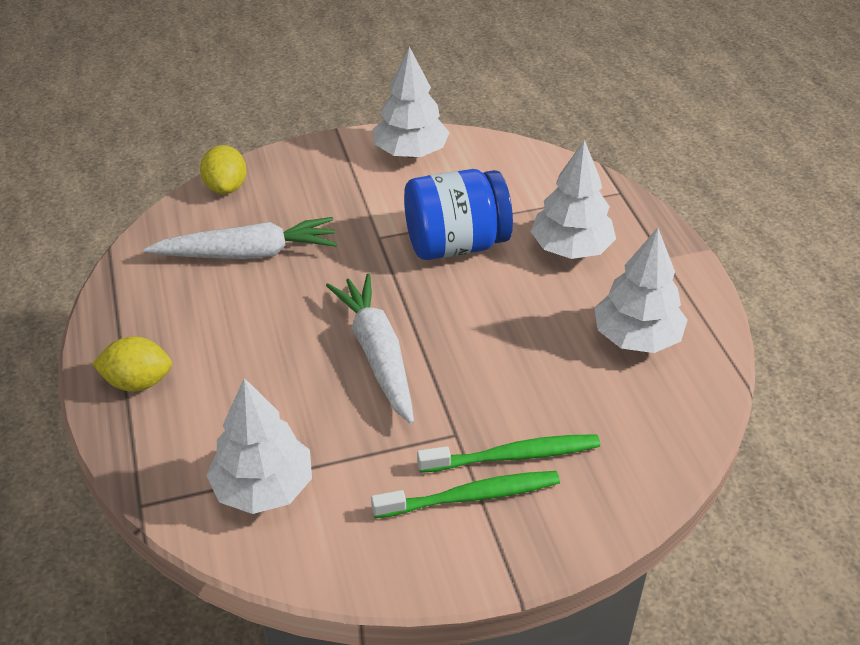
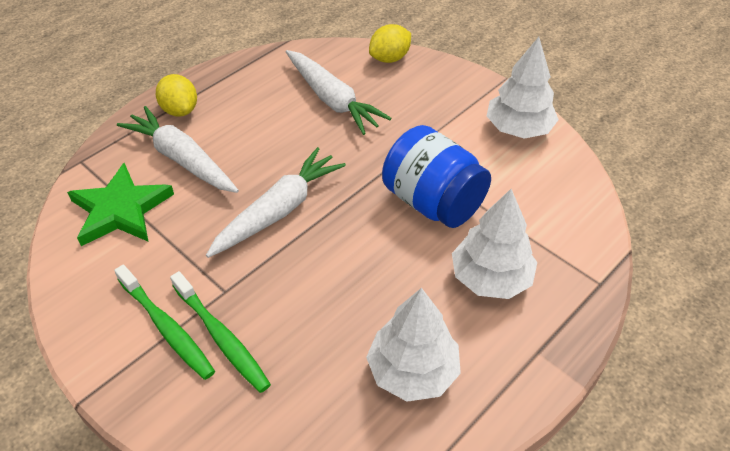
camera: 60 degrees right, 5 degrees up
white tree [206,378,312,514] -> green star [67,163,174,246]
none -> white carrot [117,106,239,193]

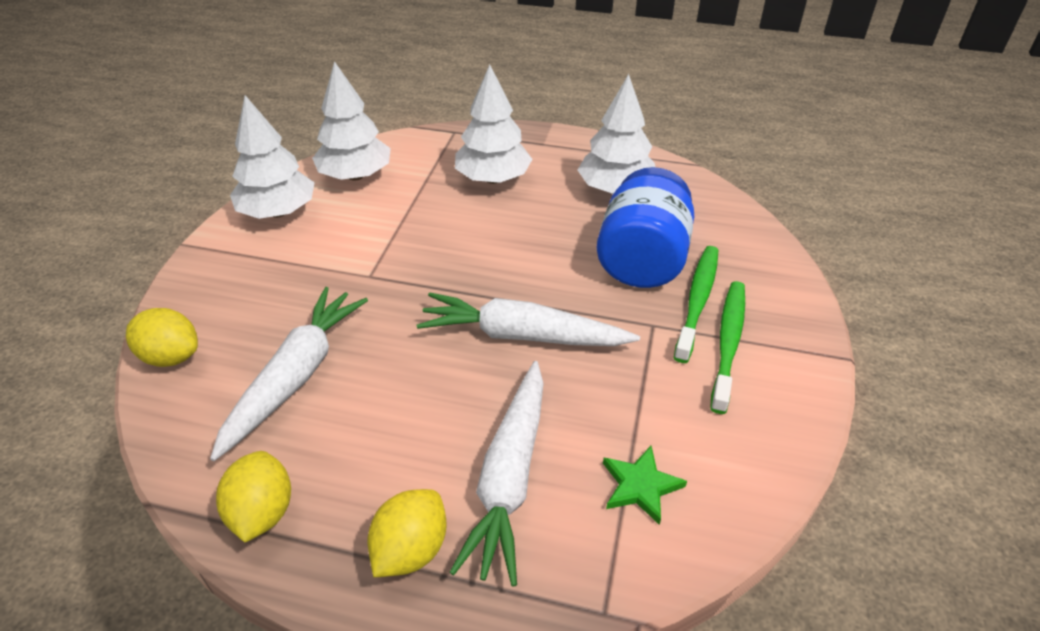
camera: 120 degrees left, 5 degrees down
green star [67,163,174,246] -> green star [603,446,687,525], size x0.55
blue jar [382,125,491,228] -> blue jar moved to [597,167,694,288]
none -> yellow lemon [216,451,291,542]
none -> white tree [312,61,391,181]

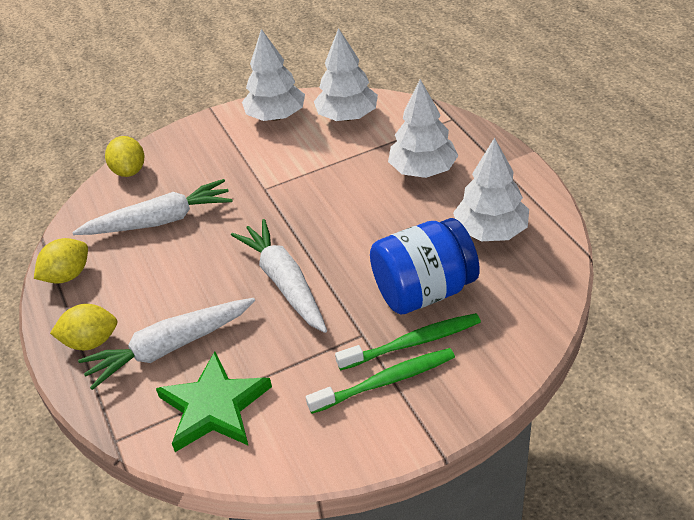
camera: 55 degrees right, 0 degrees up
green star [603,446,687,525] -> green star [156,352,272,452], size x1.82

